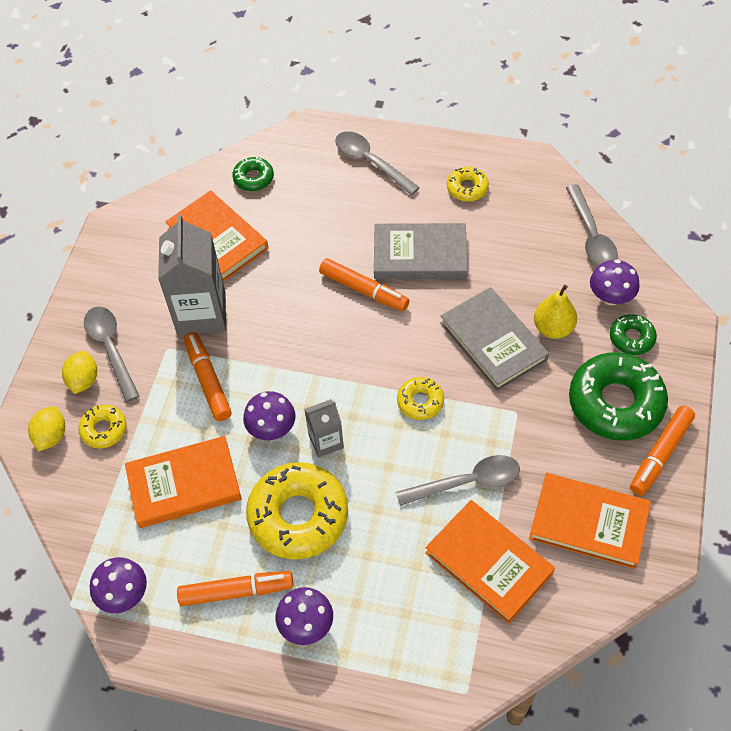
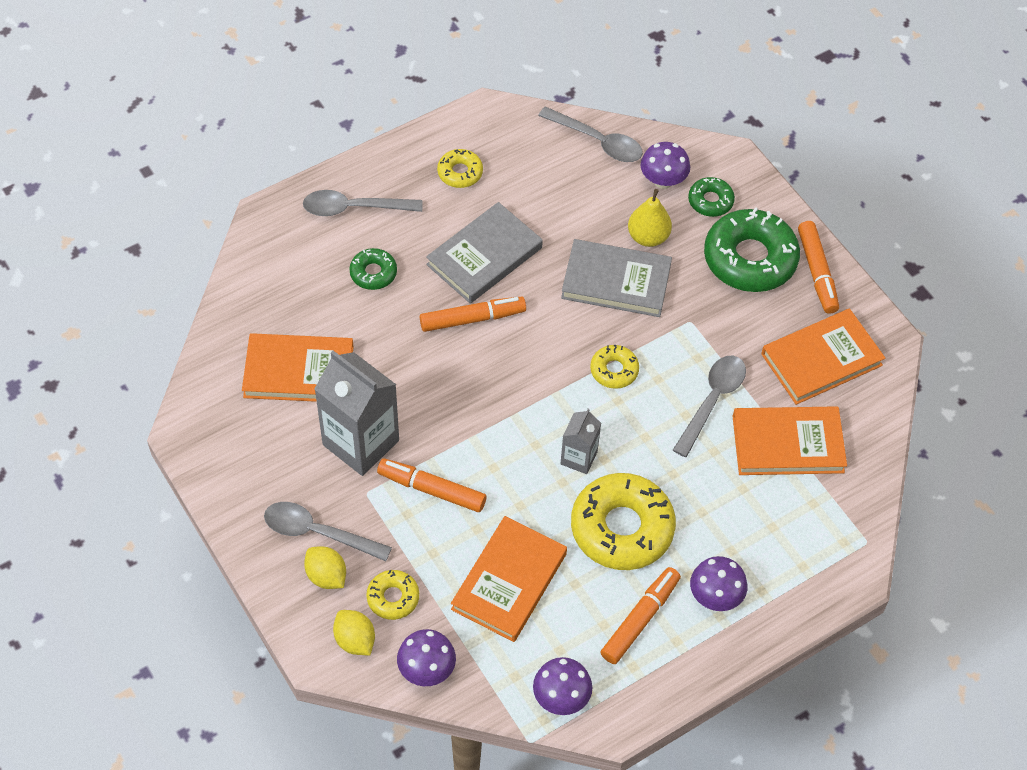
camera: 50 degrees left, 0 degrees up
green donut [232,156,274,191] -> green donut moved to [349,248,397,290]
purple mushroom [243,391,296,440] -> purple mushroom moved to [397,629,456,686]

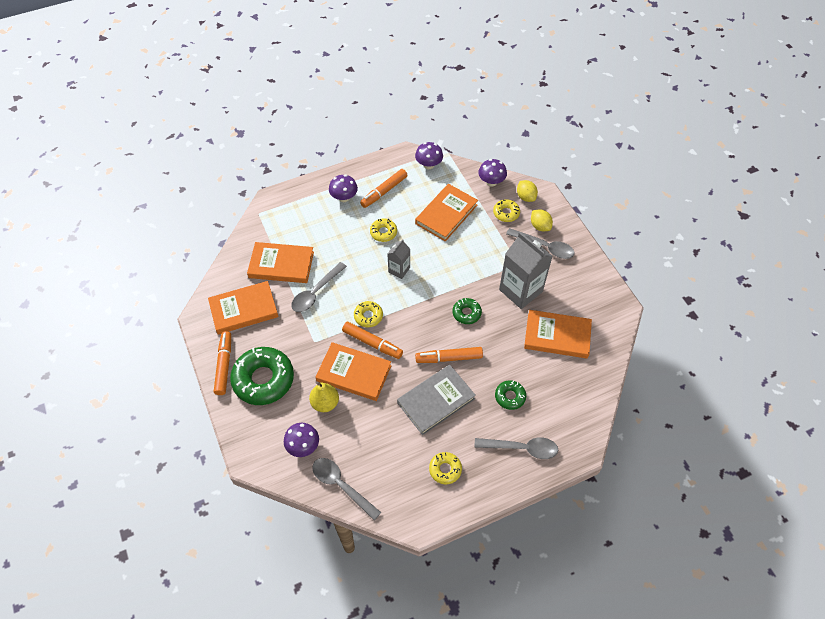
camera: 170 degrees left, 0 degrees up
orange marker [377,458,487,512] -> orange marker moved to [342,322,403,359]
grey book [561,239,672,317] -> orange book [315,342,392,401]
yellow donut [571,473,676,570] -> yellow donut [370,219,397,242], size x0.49
green donut [688,177,735,217] -> green donut moved to [452,298,482,324]

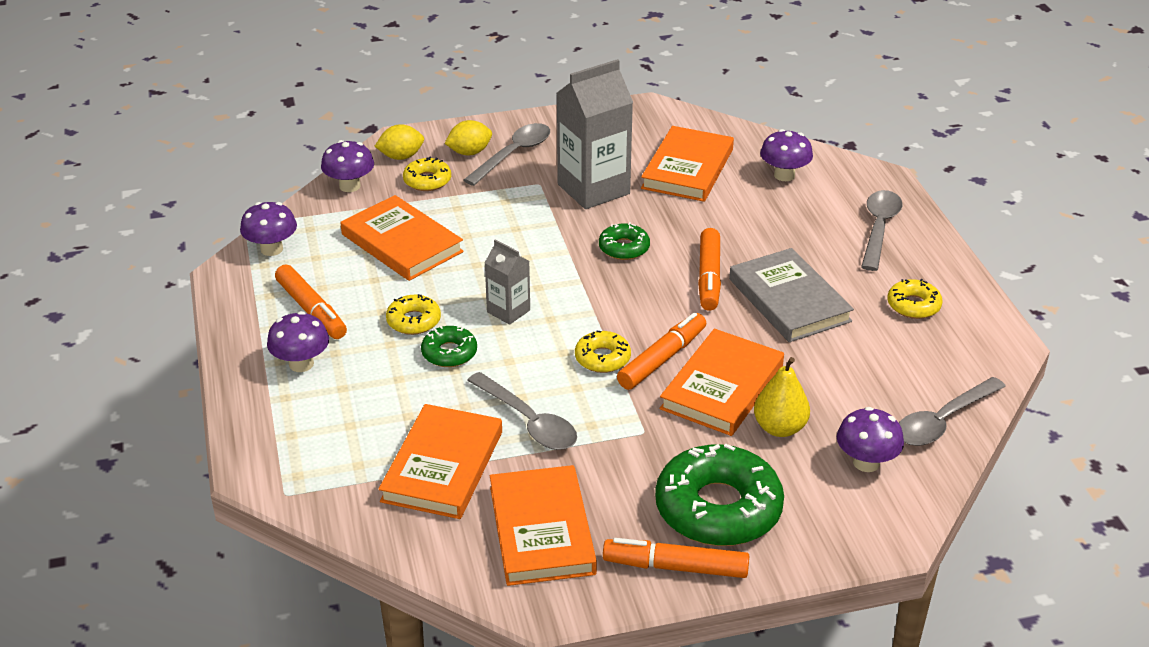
camera: 80 degrees left, 20 degrees down
green donut [495,380,526,410] -> green donut moved to [421,325,477,367]
none -> purple mushroom [760,129,813,181]

